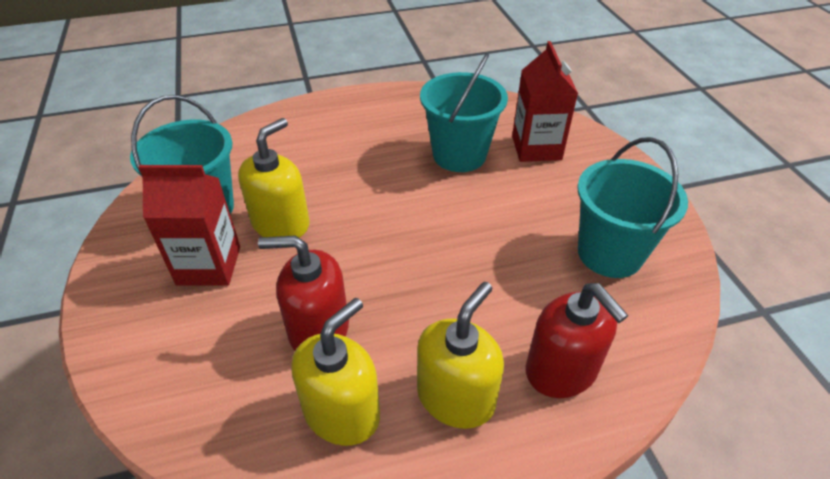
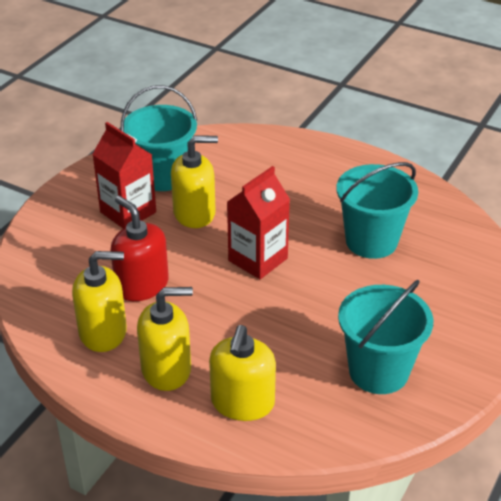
camera: 45 degrees right, 5 degrees down
red carton [512,41,578,162] -> red carton moved to [227,166,290,279]
red soap dispenser [526,283,628,398] -> yellow soap dispenser [209,325,276,421]

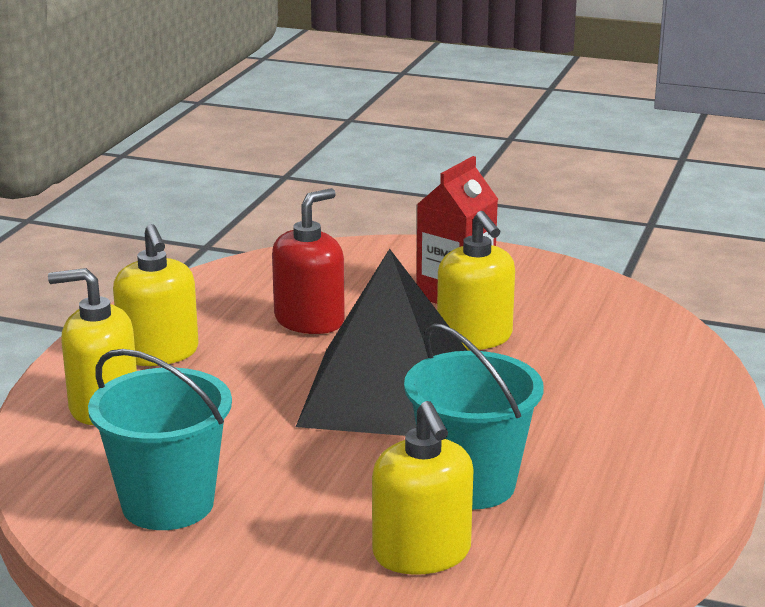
camera: 80 degrees right, 15 degrees down
yellow soap dispenser [72,251,127,352] -> yellow soap dispenser moved to [372,401,473,575]
turquoise bucket [121,85,197,191] -> none
red carton [227,166,290,279] -> black pyramid [296,249,468,436]

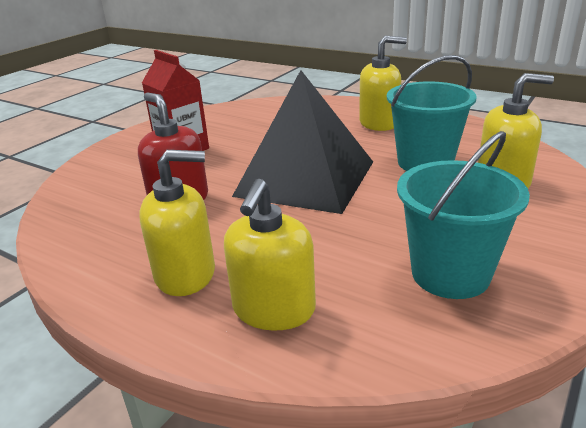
camera: 75 degrees left, 5 degrees up
yellow soap dispenser [437,211,515,350] -> yellow soap dispenser moved to [359,36,407,131]

